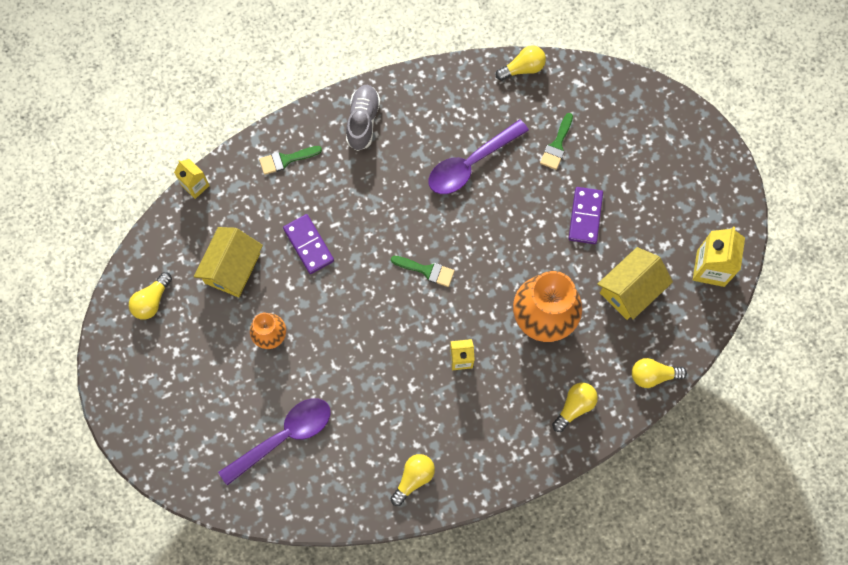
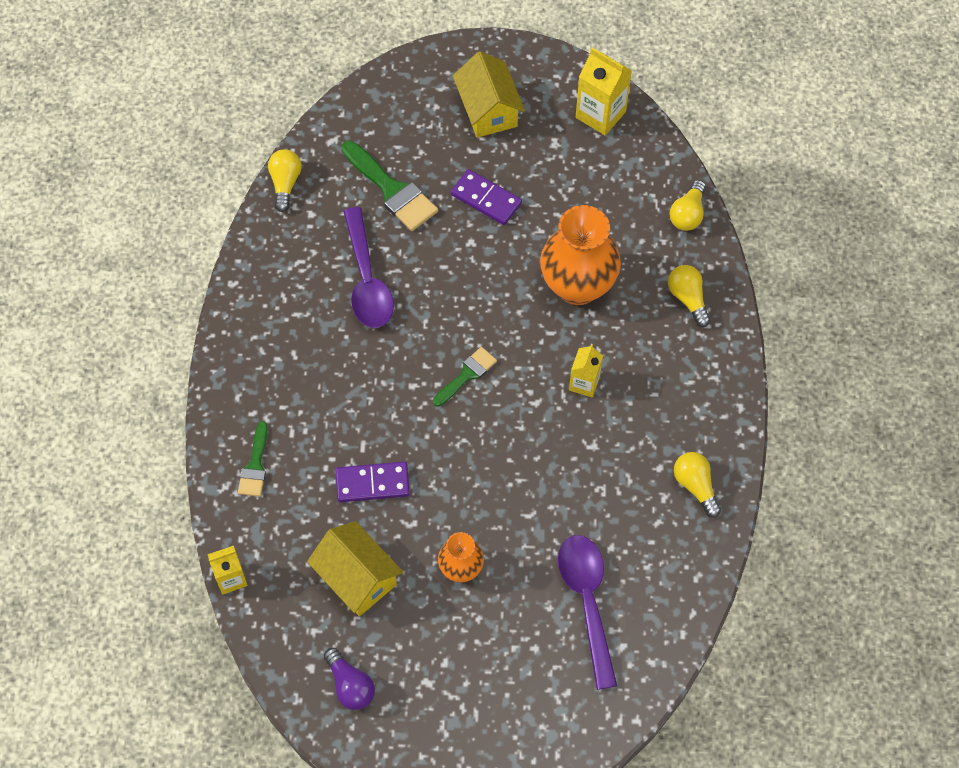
camera: 65 degrees left, 10 degrees down
yellow light bulb [129,272,172,320] -> purple light bulb [324,648,375,710]
grey shoe [346,85,380,151] -> none
green brush [540,113,573,170] -> green brush [342,141,438,231], size x1.68
yellow house [597,247,673,320] -> yellow house moved to [453,51,525,138]

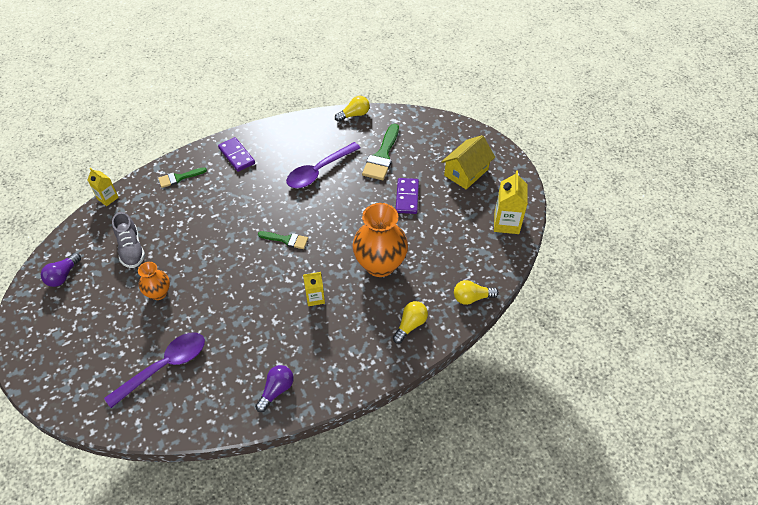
camera: 60 degrees right, 10 degrees down
yellow house [307,521,403,616] -> grey shoe [112,212,145,268]
purple domino [336,462,410,502] -> purple domino moved to [218,137,255,172]
yellow light bulb [674,452,721,518] -> purple light bulb [255,365,294,412]

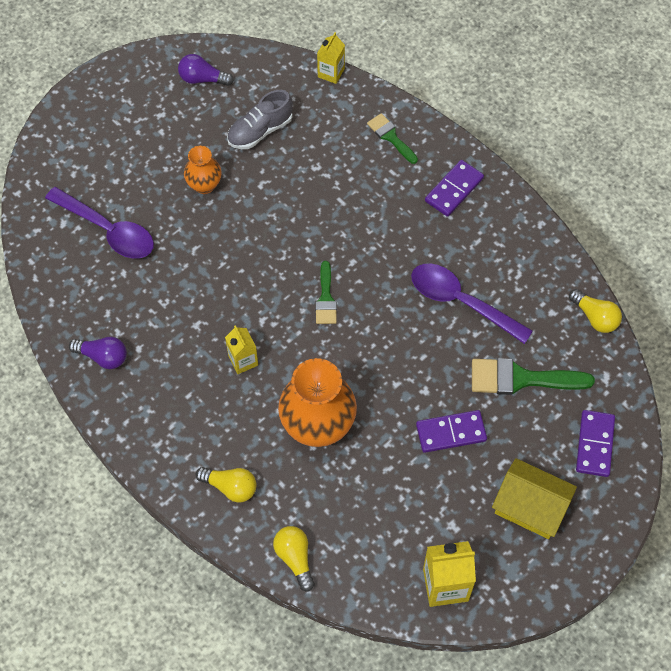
camera: 75 degrees right, 10 degrees up
none -> purple domino [576,410,615,477]

